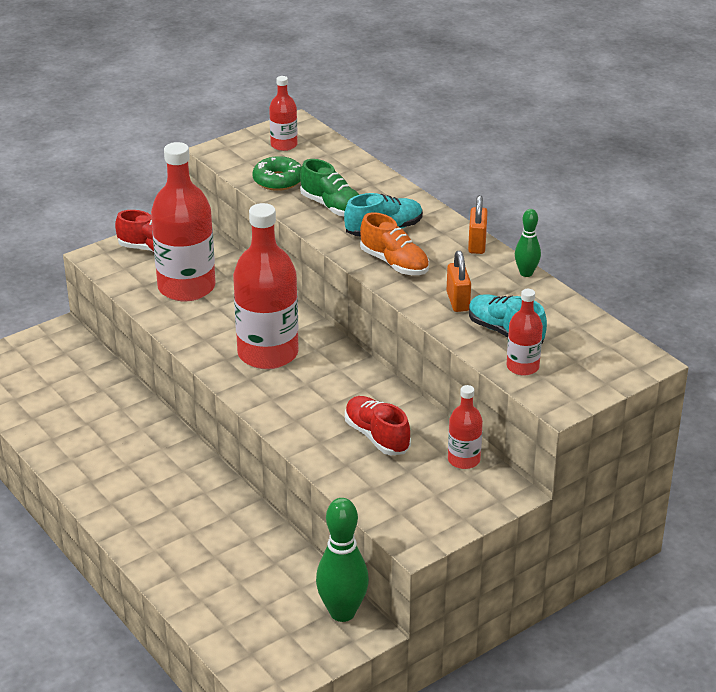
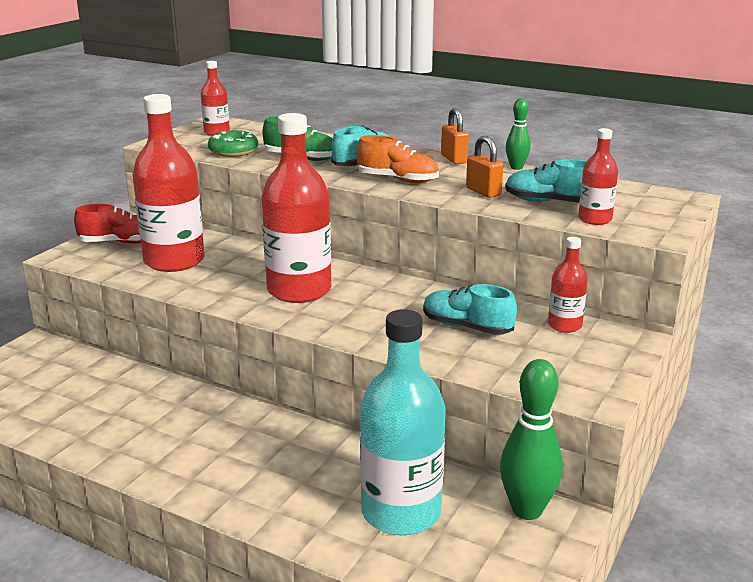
camera: 25 degrees left, 10 degrees down
red shoe [345,396,411,455] -> turquoise shoe [423,284,517,335]
none -> turquoise bottle [360,309,446,535]

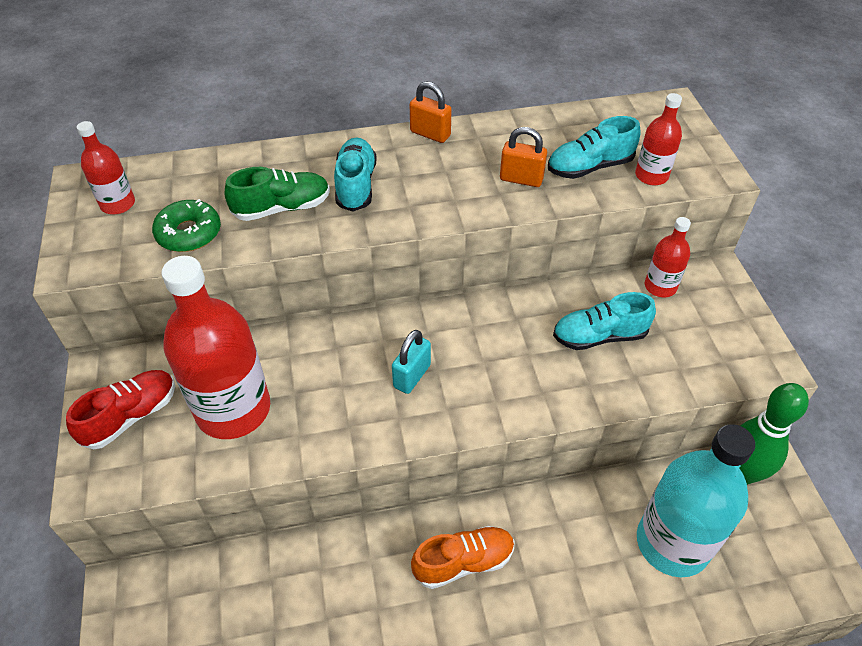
camera: 40 degrees left, 25 degrees up
red bottle [261,113,331,303] -> turquoise padlock [392,330,431,394]
orange shoe [356,135,439,183] -> orange shoe moved to [411,526,514,589]
green bowling pin [506,98,531,170] -> none

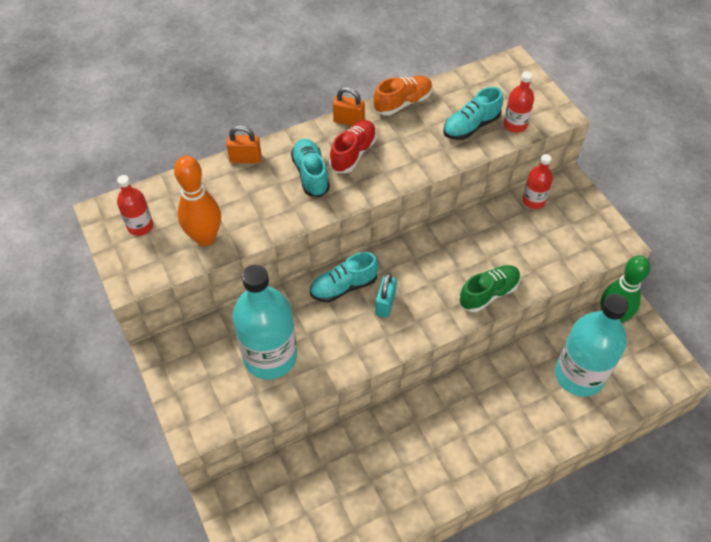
camera: 15 degrees left, 5 degrees up
red shoe [66,370,175,450] -> red shoe moved to [329,120,377,173]
green donut [152,199,221,252] -> orange bowling pin [174,156,221,246]
red bottle [161,256,270,439] -> turquoise bottle [233,265,297,379]
green shoe [225,167,330,221] -> green shoe moved to [459,265,520,312]
orange shoe [411,526,514,589] -> orange shoe moved to [373,76,432,116]
orange padlock [500,127,547,187] -> orange padlock moved to [226,125,261,163]
turquoise shoe [553,292,656,350] -> turquoise shoe moved to [310,252,379,302]

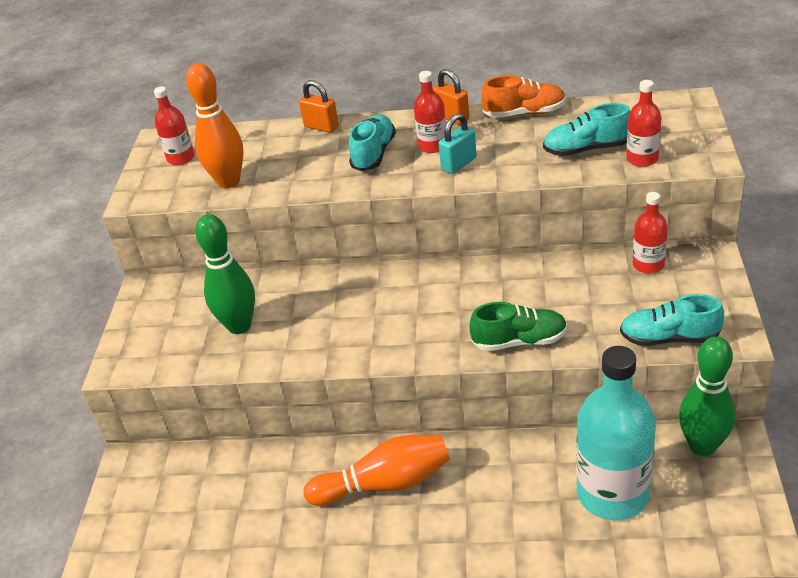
camera: 35 degrees right, 15 degrees down
turquoise bottle [233,265,297,379] -> green bowling pin [195,214,255,334]
turquoise shoe [310,252,379,302] -> turquoise shoe moved to [620,294,724,346]
red shoe [329,120,377,173] -> red bottle [414,71,446,153]
turquoise padlock [375,273,397,318] -> turquoise padlock moved to [439,113,477,174]
none -> orange bowling pin [303,435,450,506]

